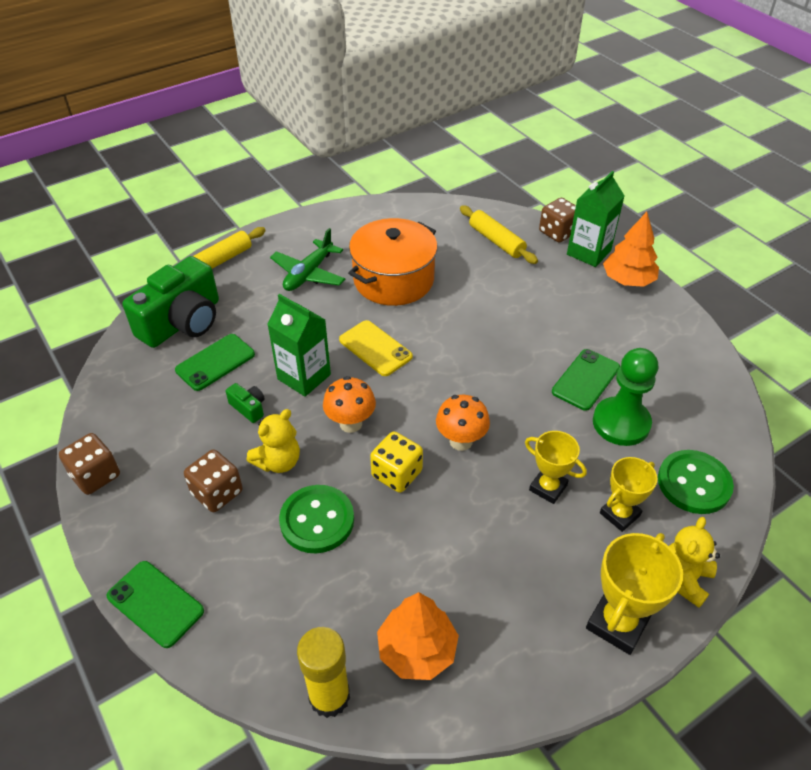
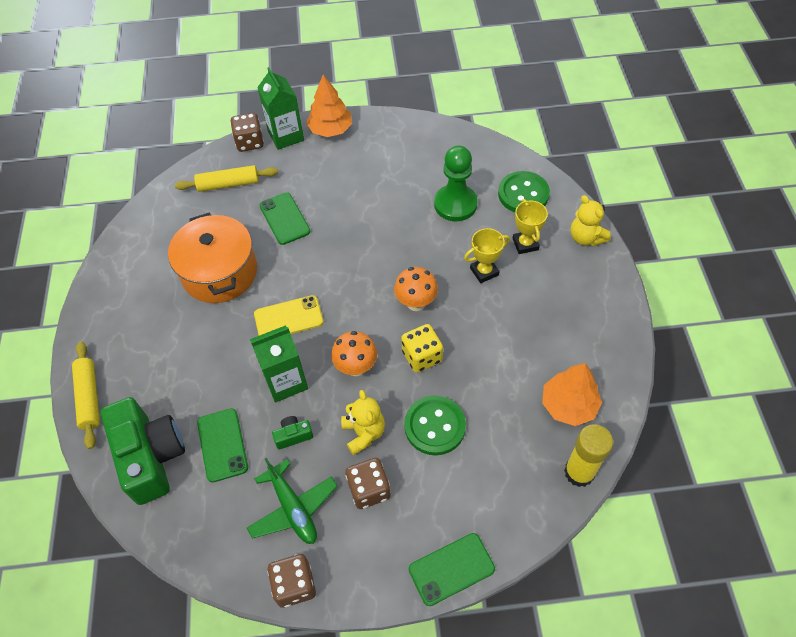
camera: 60 degrees left, 10 degrees up
green plane [270,228,345,291] -> green plane moved to [247,458,338,544]
green phone [552,349,620,411] -> green phone moved to [259,192,310,245]
yellow trophy [586,533,683,655] -> none

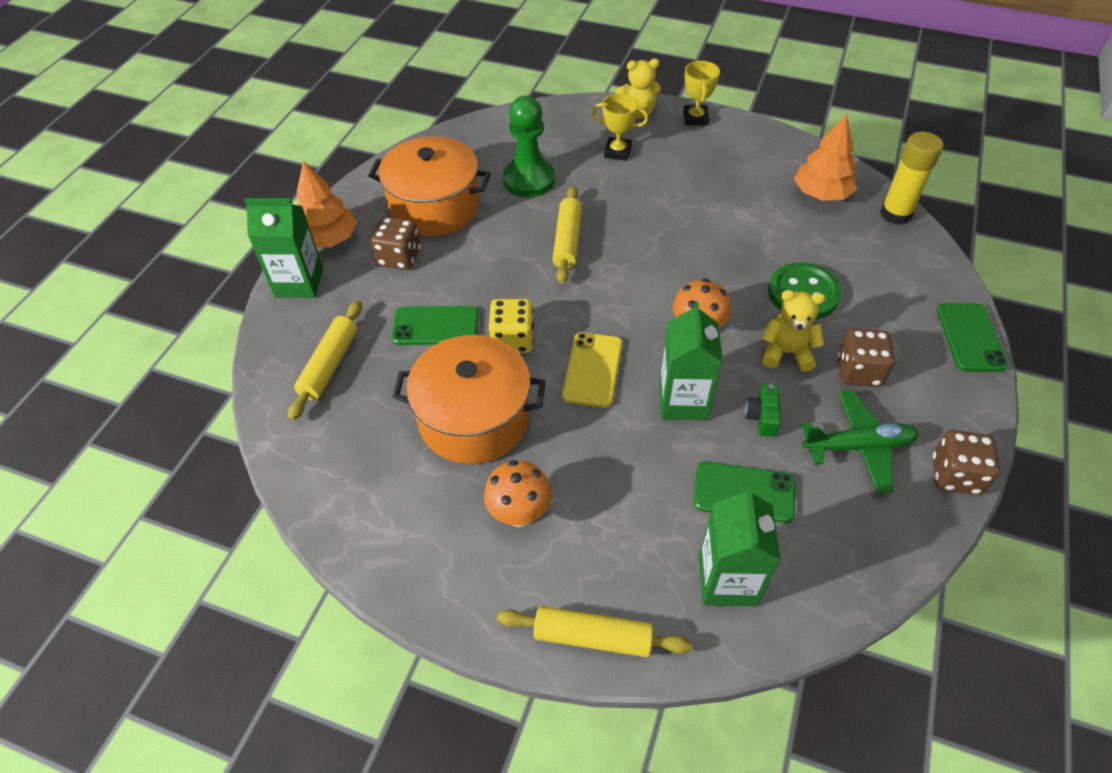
camera: 65 degrees left, 5 degrees down
green camera [101,397,185,505] -> green carton [698,486,781,606]
brown dice [231,113,264,152] -> brown dice moved to [370,216,421,270]
orange mushroom [394,267,438,311] -> orange mushroom moved to [484,460,552,527]
yellow dice [401,324,443,373] -> yellow dice moved to [489,299,534,353]
yellow trophy [464,228,510,283] -> yellow trophy moved to [683,61,720,126]
green button [498,171,550,212] -> none
none -> orange pot [368,136,491,236]
none -> yellow rolling pin [552,186,582,284]

